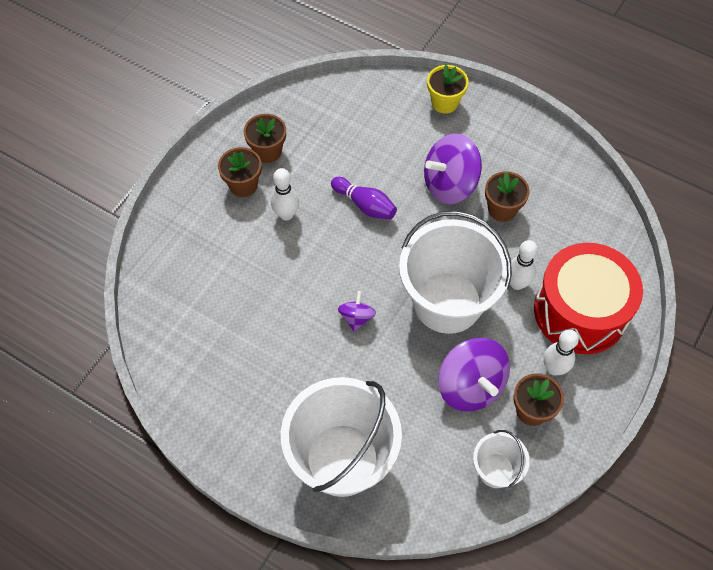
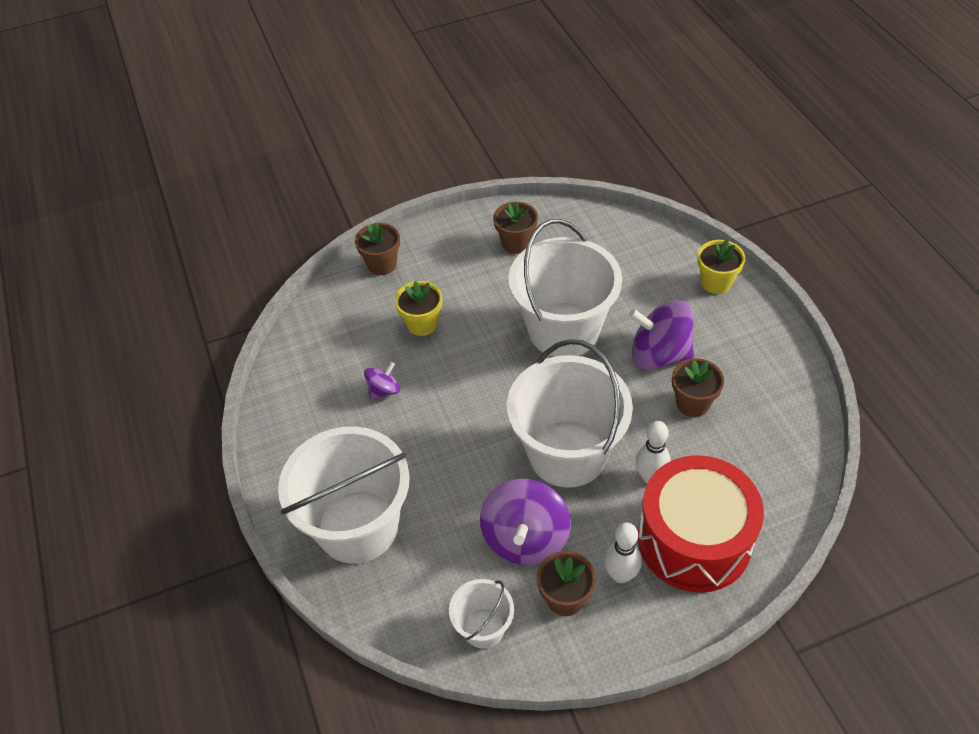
camera: 40 degrees right, 10 degrees down
brown flower pot [218,147,262,197] -> brown flower pot moved to [355,223,400,275]
white bowling pin [271,168,299,221] -> none
purple bowling pin [331,177,397,219] -> white bucket [508,219,622,357]
purple spinning top [338,291,376,332] -> purple spinning top moved to [364,362,400,400]
none -> yellow flower pot [395,281,442,336]

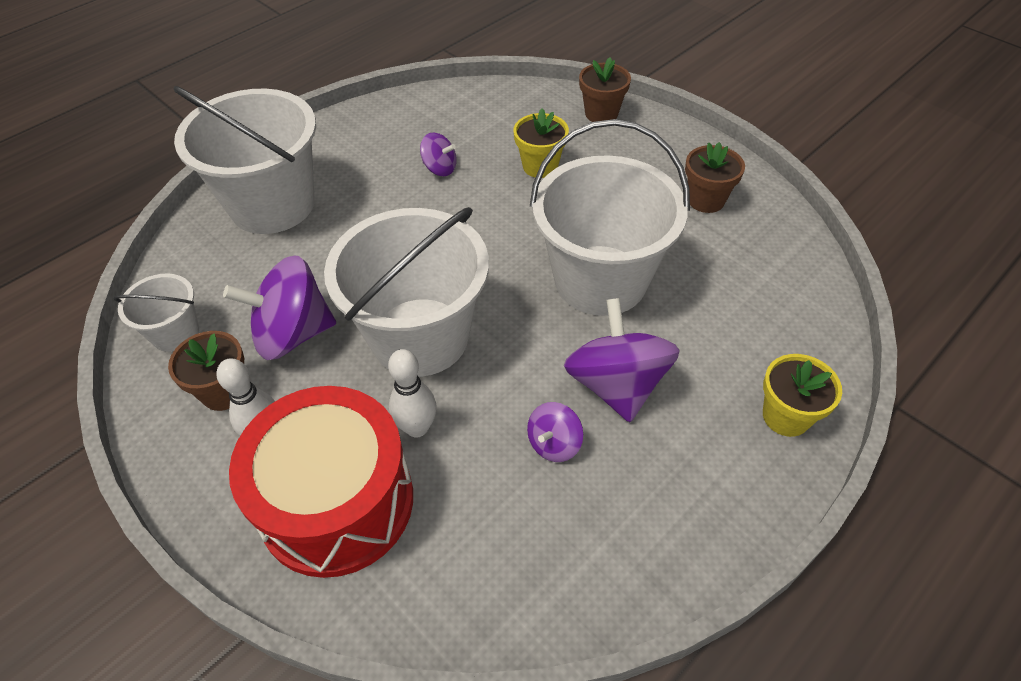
camera: 65 degrees right, 0 degrees up
brown flower pot [672,358,724,417] -> purple spinning top [527,402,583,462]

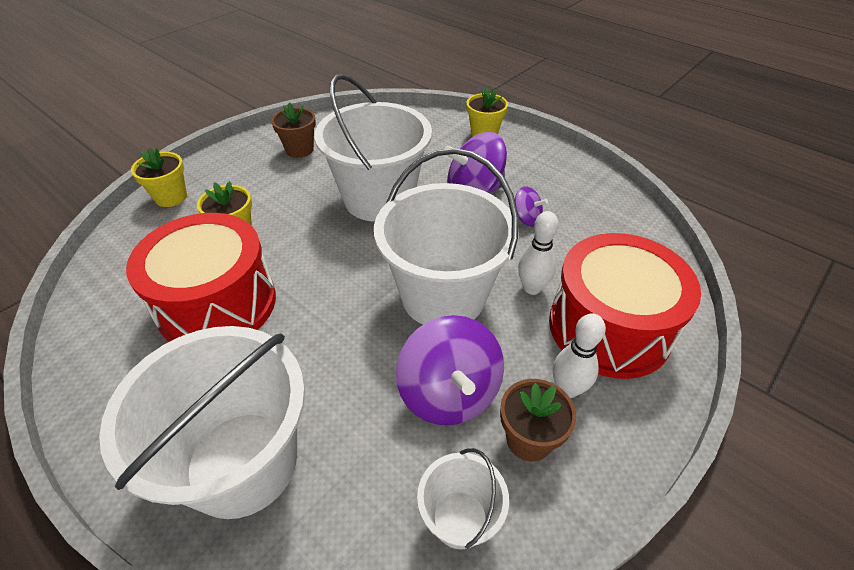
camera: 95 degrees left, 5 degrees down
purple spinning top [420,133,457,176] -> red drum [126,213,276,342]
brown flower pot [579,57,631,122] -> yellow flower pot [131,148,187,207]

